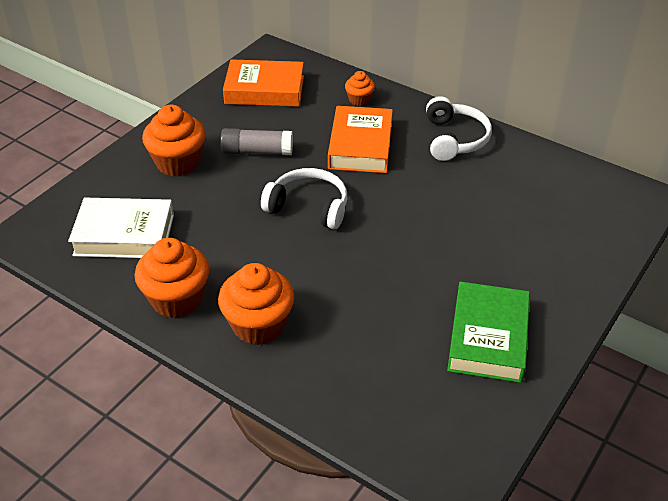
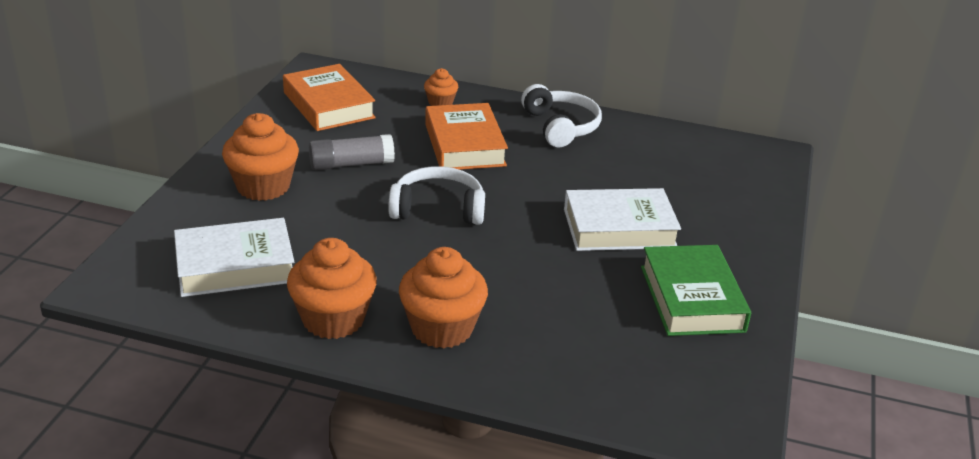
camera: 20 degrees left, 10 degrees down
orange book [223,59,304,107] -> orange book turned 75 degrees clockwise [283,64,376,131]
none -> white book [564,188,681,251]

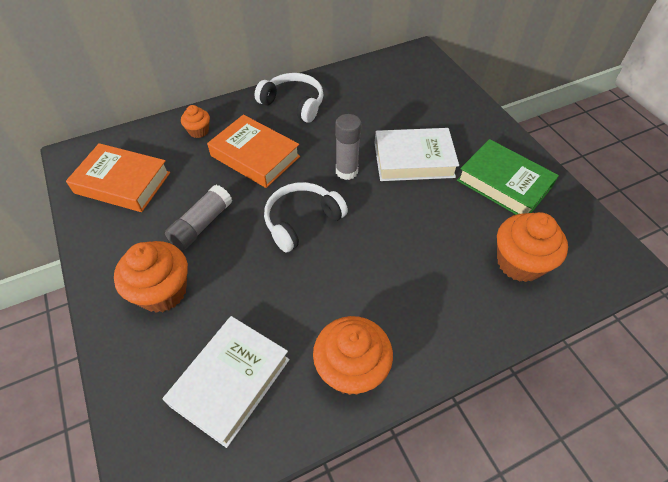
camera: 40 degrees left, 20 degrees up
orange cupcake [399,247,488,348] -> orange cupcake moved to [497,212,568,282]
white book [564,188,681,251] -> white book turned 45 degrees clockwise [374,128,459,181]
none -> grey glue stick [335,114,361,180]

